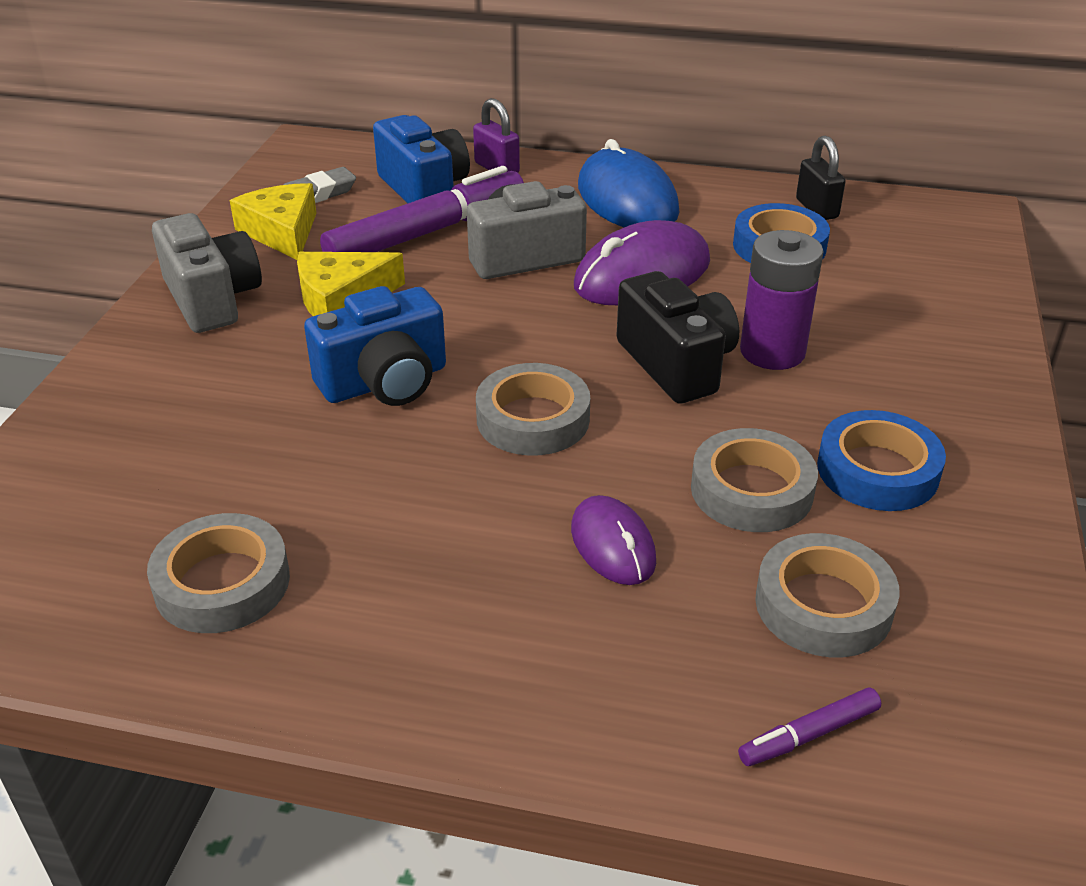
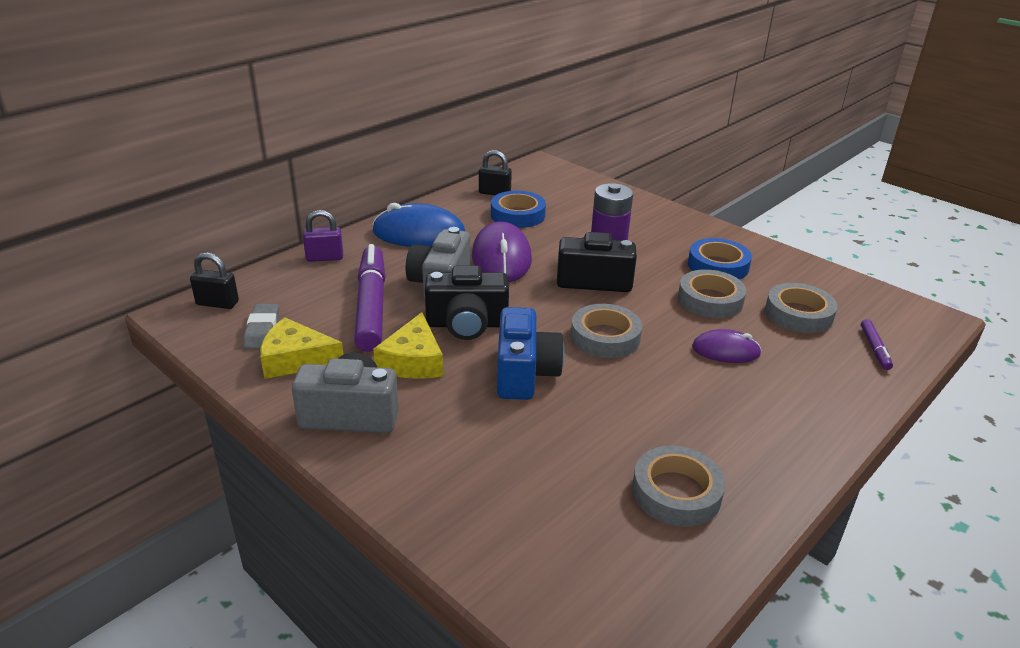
camera: 60 degrees left, 5 degrees down
blue camera [373,115,470,203] -> none
none -> black padlock [190,252,239,309]
none -> black camera [425,266,509,340]

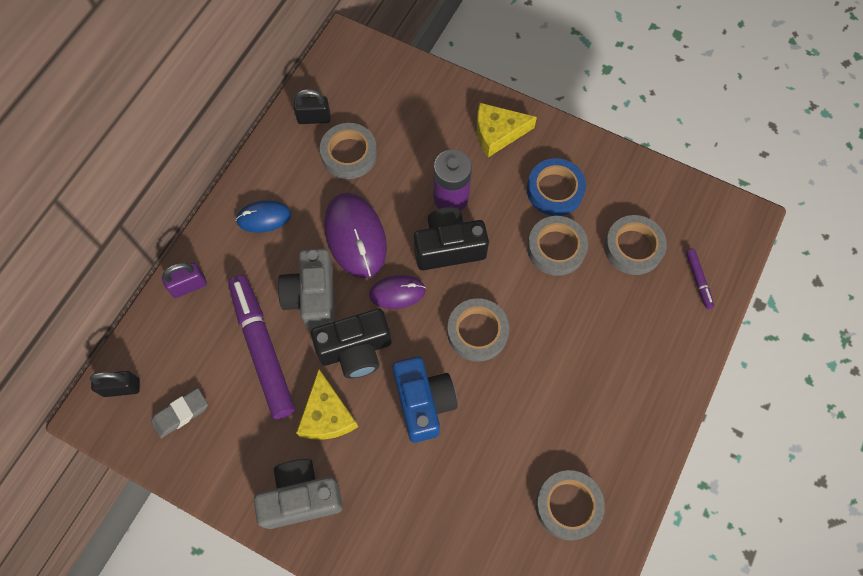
camera: 15 degrees left, 35 degrees up
grey eraser [243,304,279,349] -> grey eraser turned 75 degrees clockwise [151,388,208,438]
yellow cheese [260,318,344,379] -> yellow cheese moved to [477,103,537,157]
blue mouse [372,203,465,247] -> blue mouse [236,200,291,233], size x0.58
blue tape [491,191,546,228] -> grey tape [320,123,377,179]
purple mouse [692,329,762,363] -> purple mouse moved to [369,275,426,309]

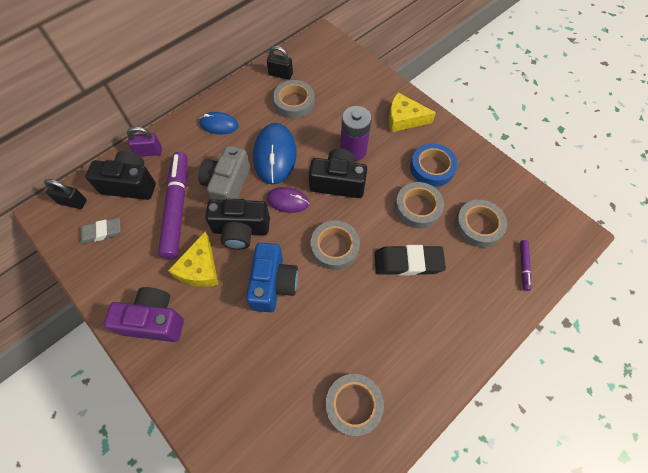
camera: 20 degrees right, 5 degrees down
grey camera [254,459,343,529] -> purple camera [104,287,184,342]
purple mouse [324,193,387,278] -> blue mouse [253,123,297,185]
none -> black camera [85,151,156,200]
none -> black eraser [375,245,446,276]

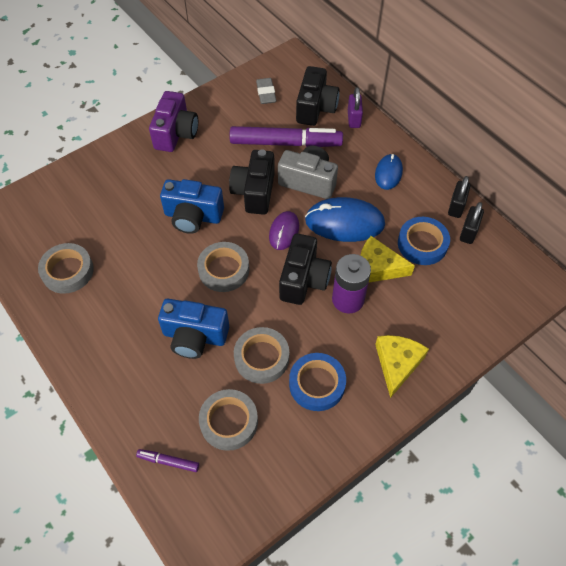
camera: 95 degrees right, 5 degrees down
black padlock [44,179,87,209] -> black padlock moved to [448,176,470,218]
yellow cheese [168,231,218,287] -> yellow cheese moved to [360,236,415,282]
grey tape [273,80,315,119] -> blue tape [398,217,450,265]
black eraser [375,245,446,276] -> blue camera [158,299,229,359]

